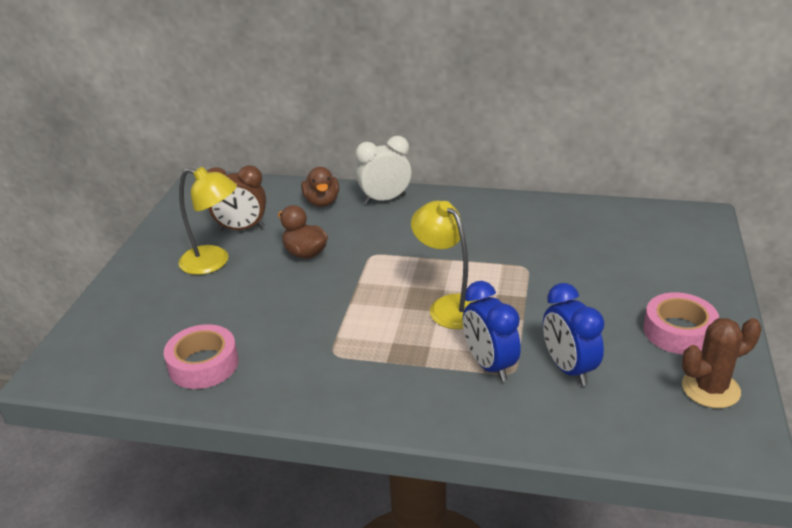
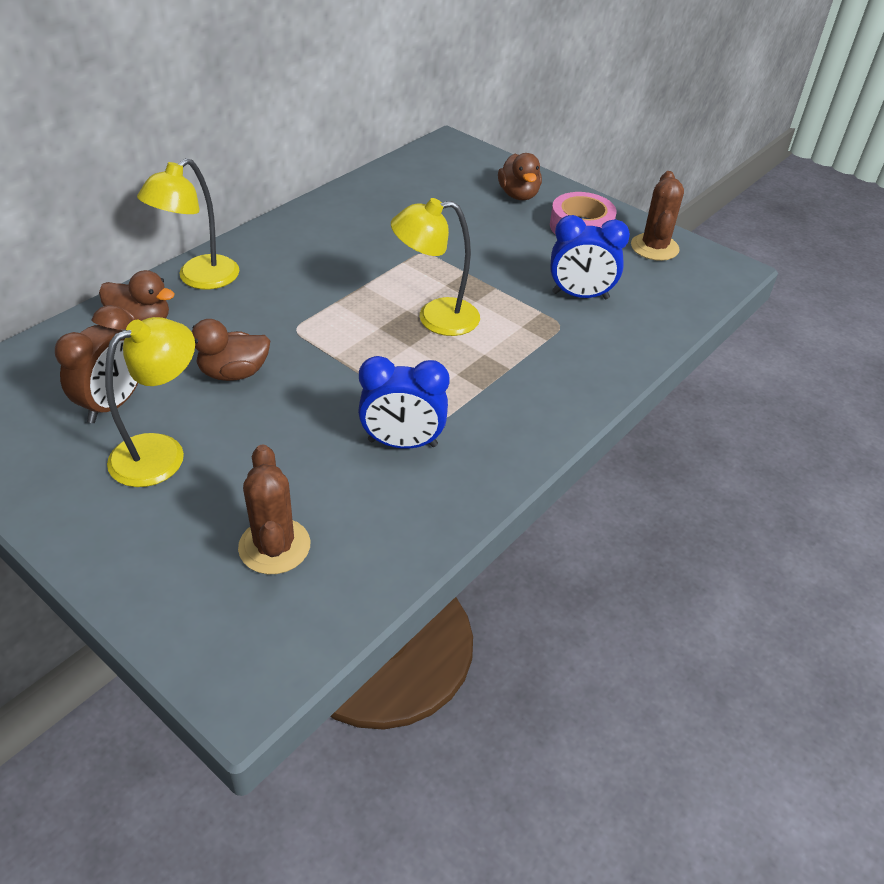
camera: 65 degrees left, 10 degrees up
pink tape [164,324,239,389] -> none
white clock [355,136,411,204] -> yellow lamp [137,158,239,290]
blue clock [463,281,521,382] -> blue clock moved to [358,356,450,449]
none -> brown cactus [238,444,310,574]
none -> brown duck [498,153,542,200]

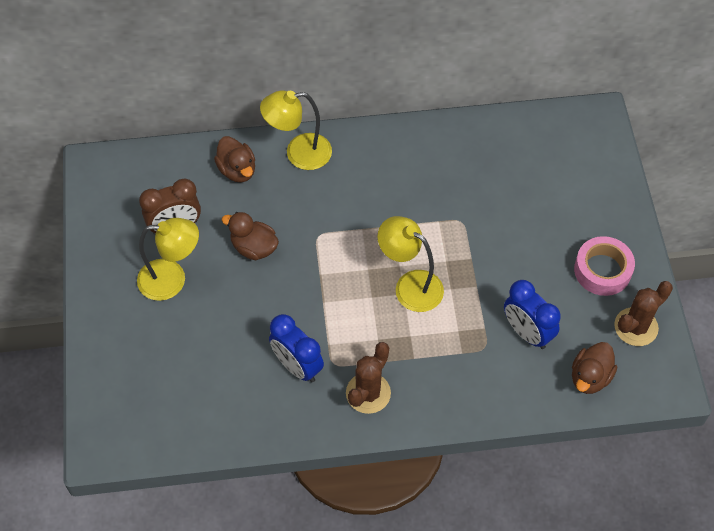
camera: 45 degrees right, 15 degrees up
brown cactus [238,444,310,574] -> brown cactus moved to [346,342,391,414]
brown duck [498,153,542,200] -> brown duck moved to [572,342,617,394]

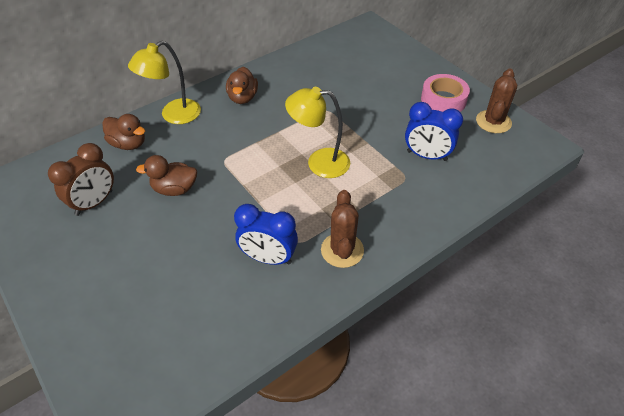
camera: 30 degrees left, 10 degrees down
yellow lamp [137,218,199,301] -> none
brown duck [572,342,617,394] -> brown duck moved to [226,67,258,104]

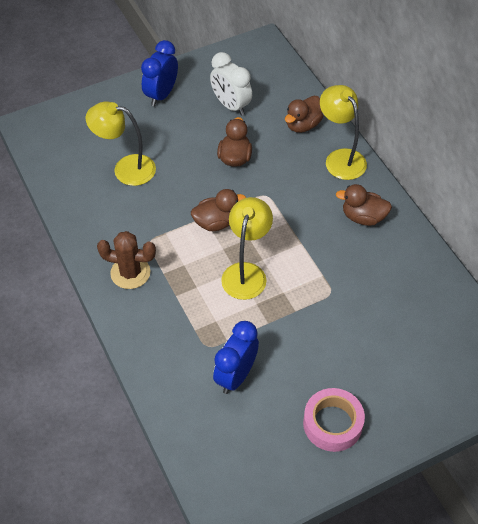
camera: 100 degrees right, 5 degrees up
brown clock [48,143,114,216] -> white clock [210,52,252,116]
blue clock [234,204,298,265] -> blue clock moved to [141,40,178,106]
brown cactus [476,69,517,133] -> none
none -> yellow lamp [86,102,156,186]
none -> brown duck [191,189,246,231]

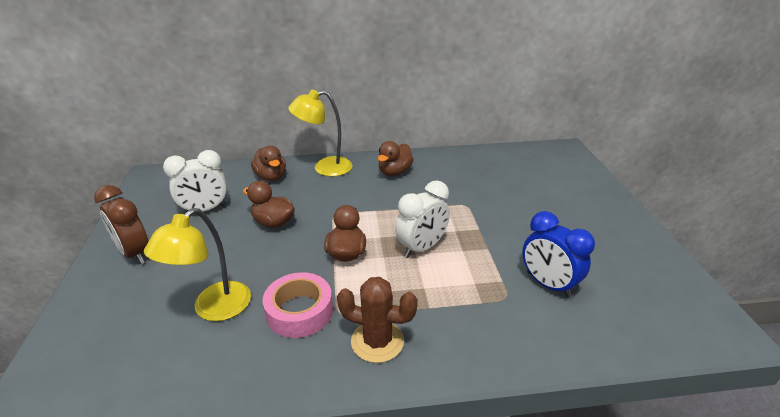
camera: 70 degrees left, 20 degrees down
brown cactus [97,231,156,289] -> brown cactus turned 75 degrees clockwise [337,277,418,363]
blue clock [141,40,178,106] -> brown clock [94,185,149,264]
yellow lamp [221,197,273,300] -> white clock [395,180,450,258]
pink tape [303,388,365,452] -> pink tape moved to [262,272,333,338]

